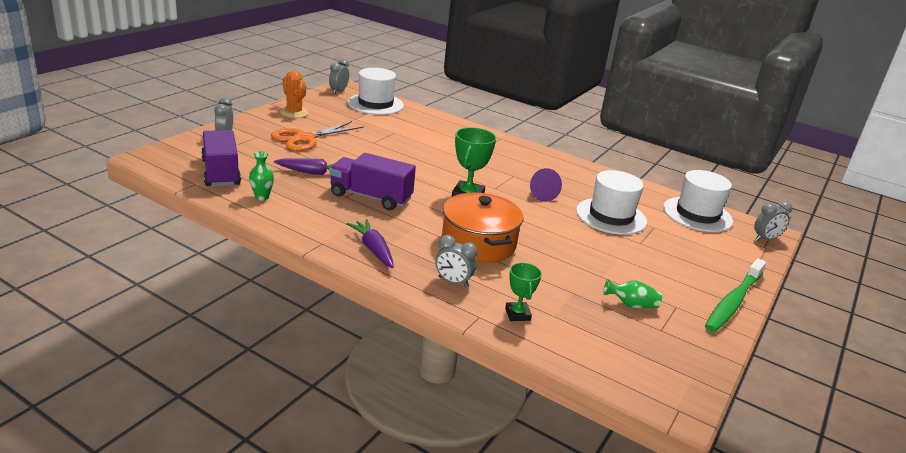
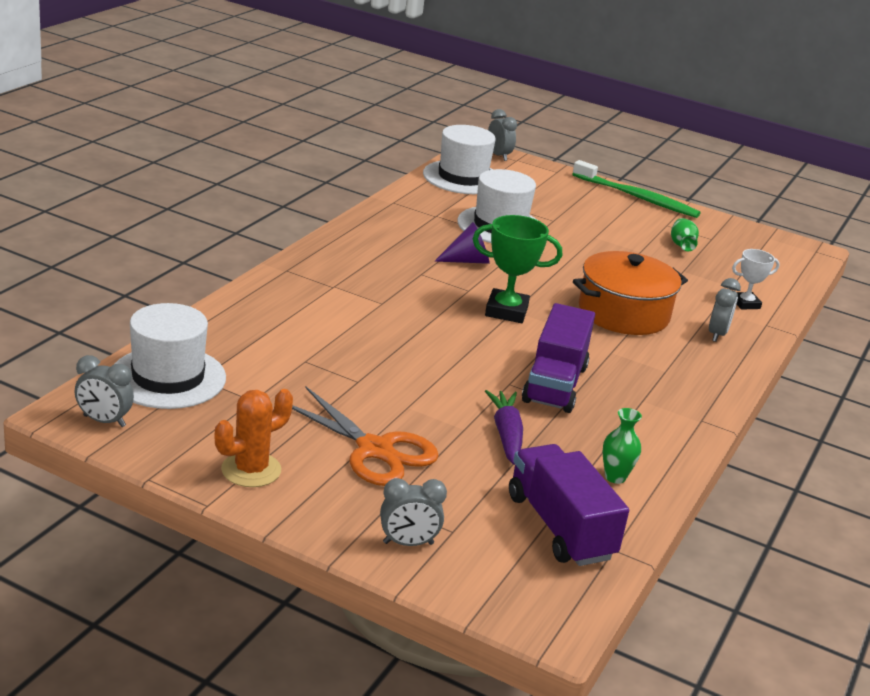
camera: 95 degrees left, 0 degrees up
purple truck [201,130,241,187] -> purple truck turned 90 degrees clockwise [509,444,629,566]
purple carrot [346,219,394,268] -> none
green trophy [505,263,542,321] -> white trophy [732,249,780,310]

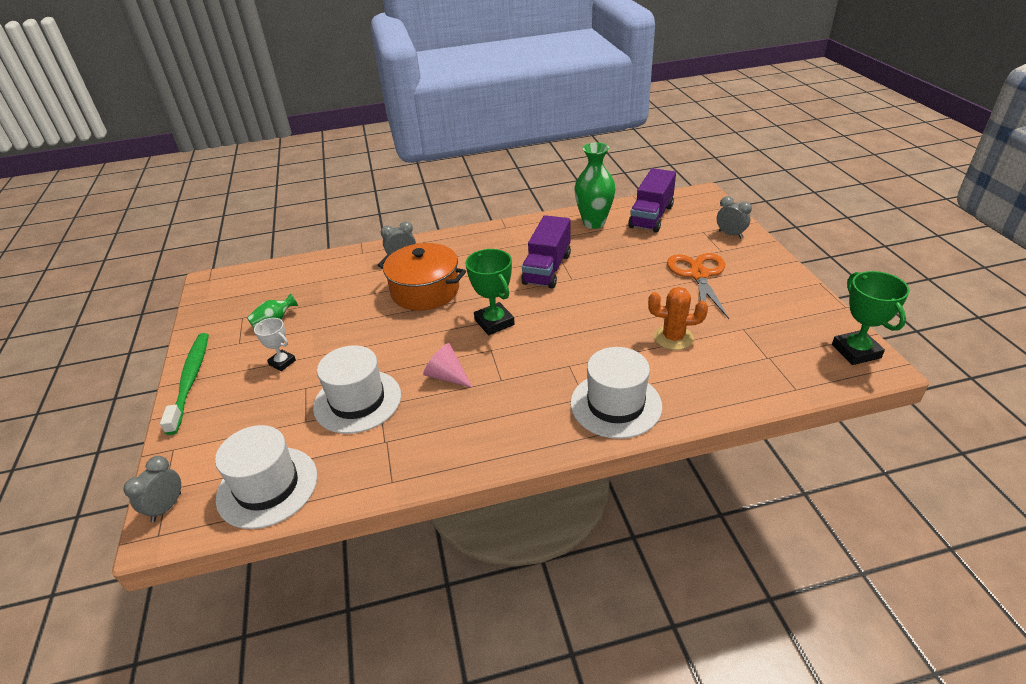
camera: 125 degrees left, 10 degrees up
grey clock [75,355,134,427] -> green trophy [832,271,910,365]
white hat [115,303,226,409] -> white hat moved to [570,347,662,439]
orange cactus [214,389,293,487] -> orange cactus moved to [648,287,708,350]
purple cone [435,222,489,264] -> pink cone [423,343,473,388]
purple carrot [485,390,523,465] -> none
purple truck [522,303,595,413] -> purple truck turned 135 degrees clockwise [521,215,571,289]
green vase [603,408,642,484] -> green vase [574,143,616,229], size x1.95
white trophy [732,249,780,310] -> white trophy moved to [254,318,296,371]

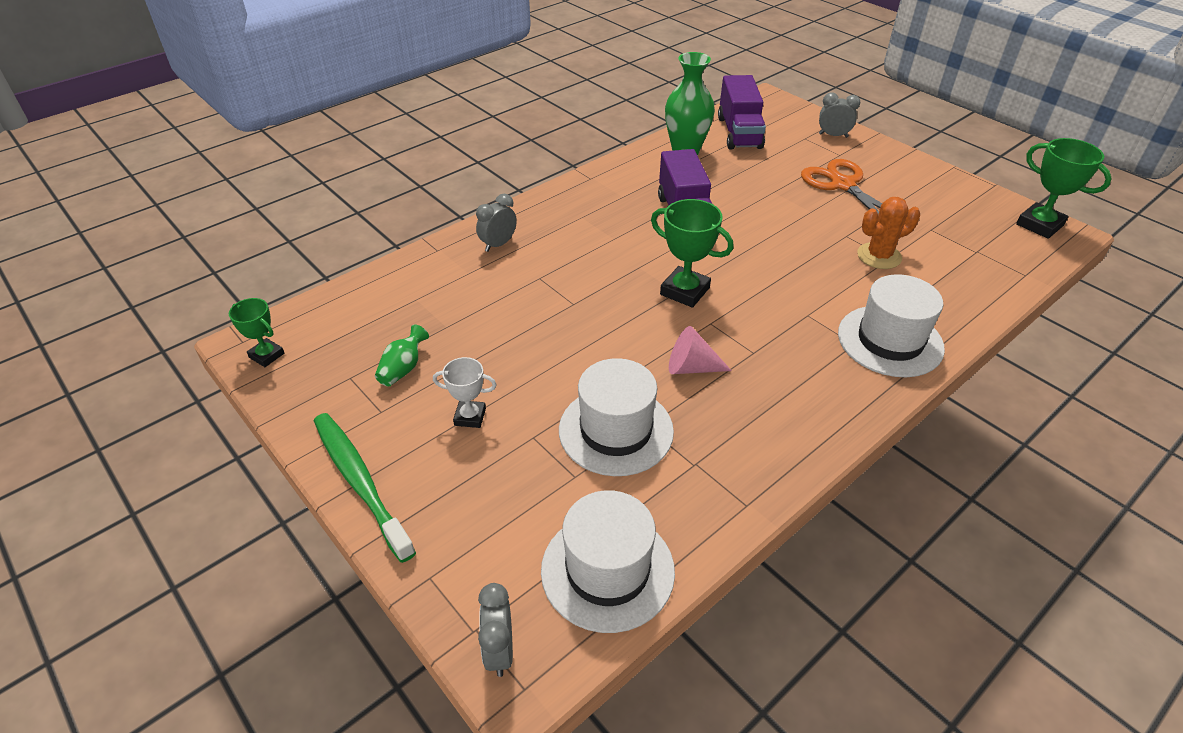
camera: 30 degrees left, 5 degrees up
orange pot [378,243,466,311] -> none
none -> green trophy [229,298,284,367]

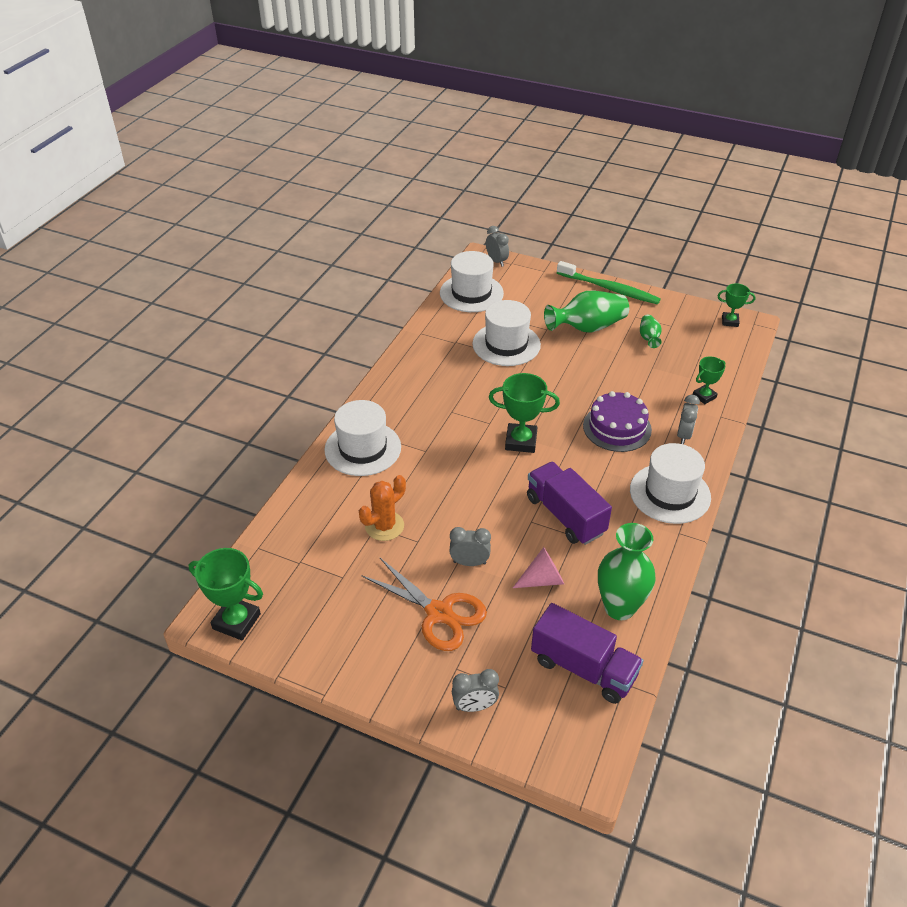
camera: 155 degrees right, 0 degrees up
white trophy [433,357,497,428] -> green vase [544,290,629,333]
pink cone [669,326,732,374] -> pink cone moved to [513,547,564,588]
purple truck [718,75,766,150] -> purple truck turned 150 degrees clockwise [531,603,643,704]
none -> grey clock [449,527,491,566]
none -> purple cake [583,391,652,452]
none -> white hat [630,443,711,524]
none -> green trophy [693,356,725,404]

